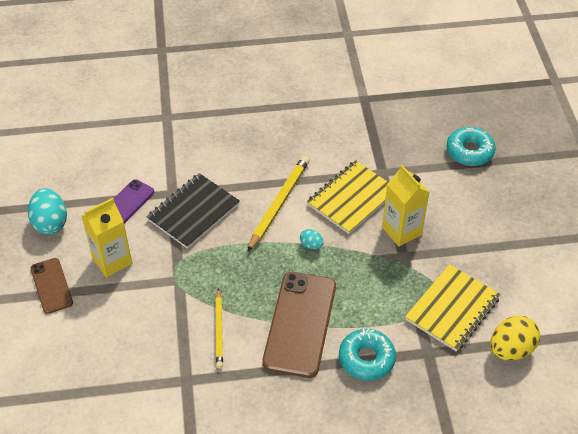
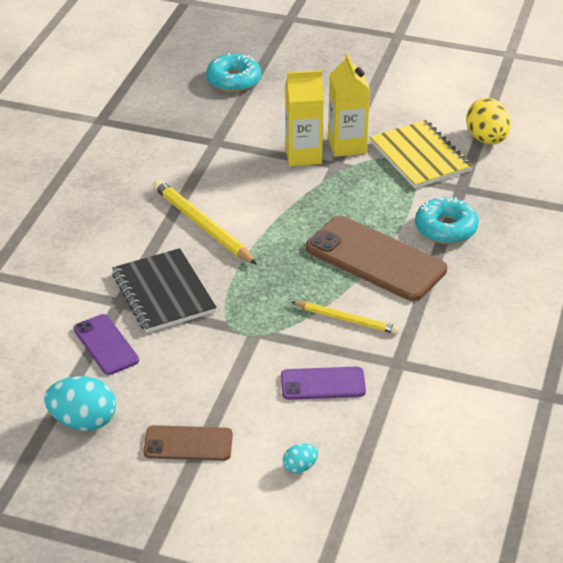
camera: 65 degrees left, 10 degrees down
yellow carton [82,198,132,277] -> yellow carton moved to [328,53,370,157]
turquoise egg [300,229,324,249] -> turquoise egg moved to [283,444,318,474]
yellow notebook [307,160,388,234] -> none
none -> purple phone [281,366,366,400]

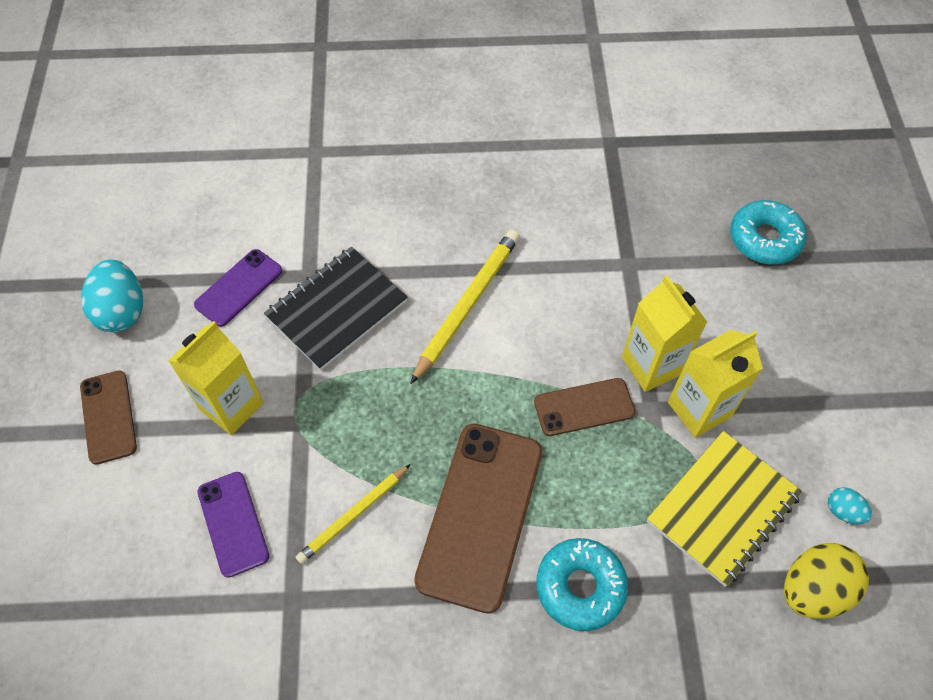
camera: 70 degrees right, 20 degrees up
turquoise egg [283,444,318,474] -> turquoise egg moved to [828,487,872,524]
yellow pencil [292,301,399,334] -> yellow pencil turned 45 degrees clockwise [296,464,411,564]
none -> yellow carton [168,321,264,435]
none -> brown phone [534,378,635,436]

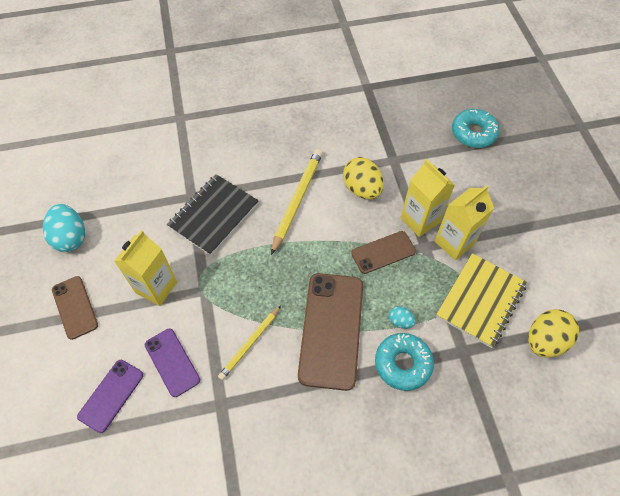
camera: 10 degrees left, 0 degrees up
purple phone [194,249,282,327] -> purple phone moved to [77,360,143,433]
turquoise egg [828,487,872,524] -> turquoise egg moved to [389,306,416,329]
none -> yellow egg [343,157,384,199]

